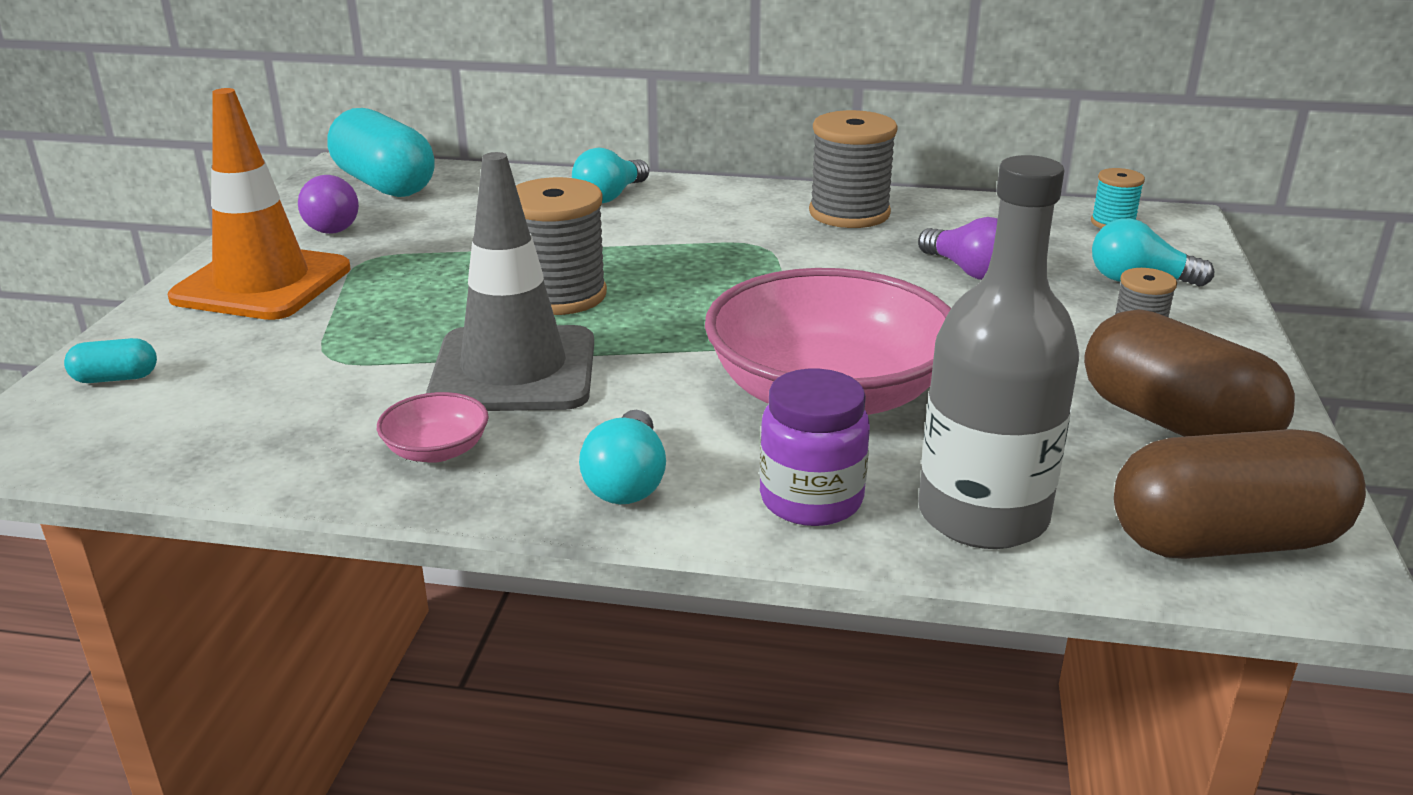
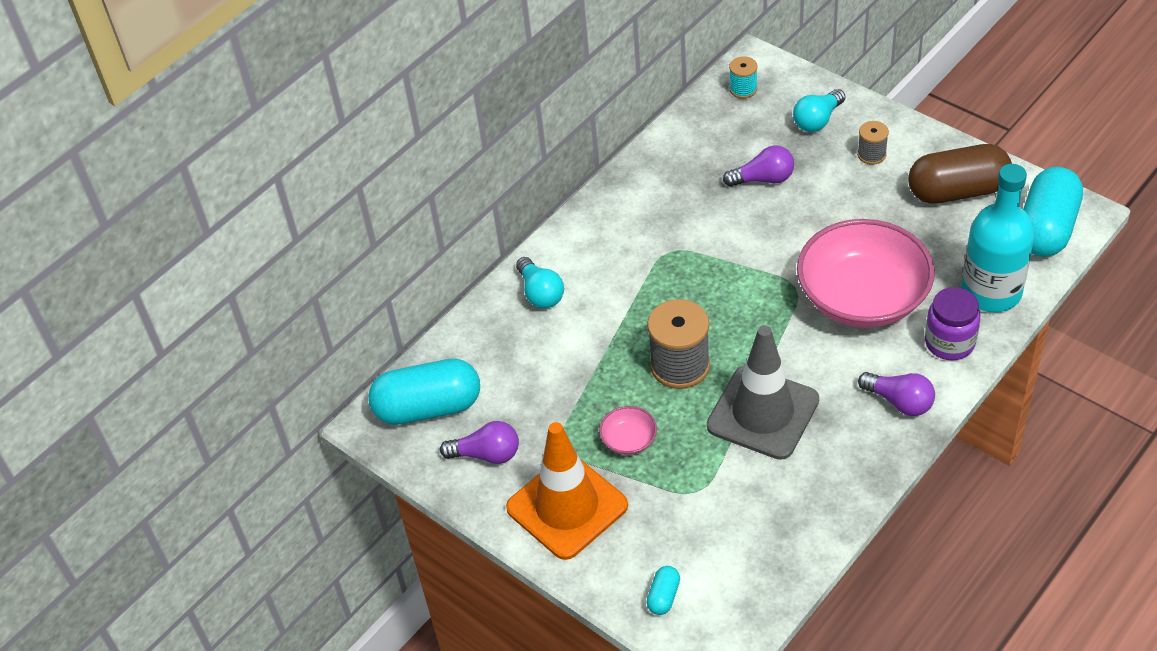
camera: 55 degrees left, 20 degrees up
pink bowl [377,392,489,463] -> pink bowl moved to [599,406,657,455]
turquoise light bulb [579,409,666,504] -> purple light bulb [858,372,935,416]
grey spool [809,110,898,228] -> none
grey bottle [918,155,1079,549] -> turquoise bottle [961,164,1034,312]
brown capsule [1114,429,1366,559] -> turquoise capsule [1023,167,1083,257]

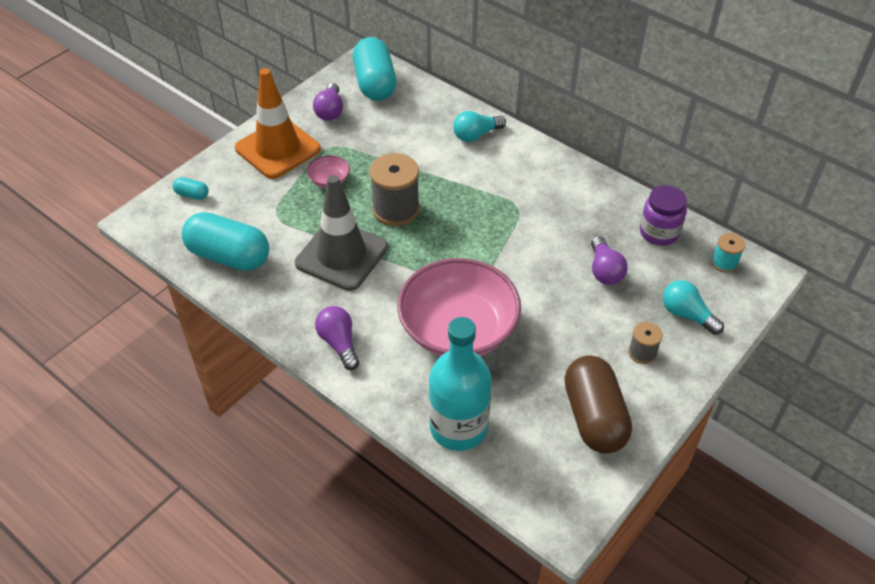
camera: 85 degrees right, 0 degrees up
purple light bulb [858,372,935,416] -> purple light bulb turned 120 degrees clockwise [315,306,359,370]
purple jar [925,287,980,360] -> purple jar moved to [640,185,687,246]
turquoise capsule [1023,167,1083,257] -> turquoise capsule moved to [181,212,269,271]

